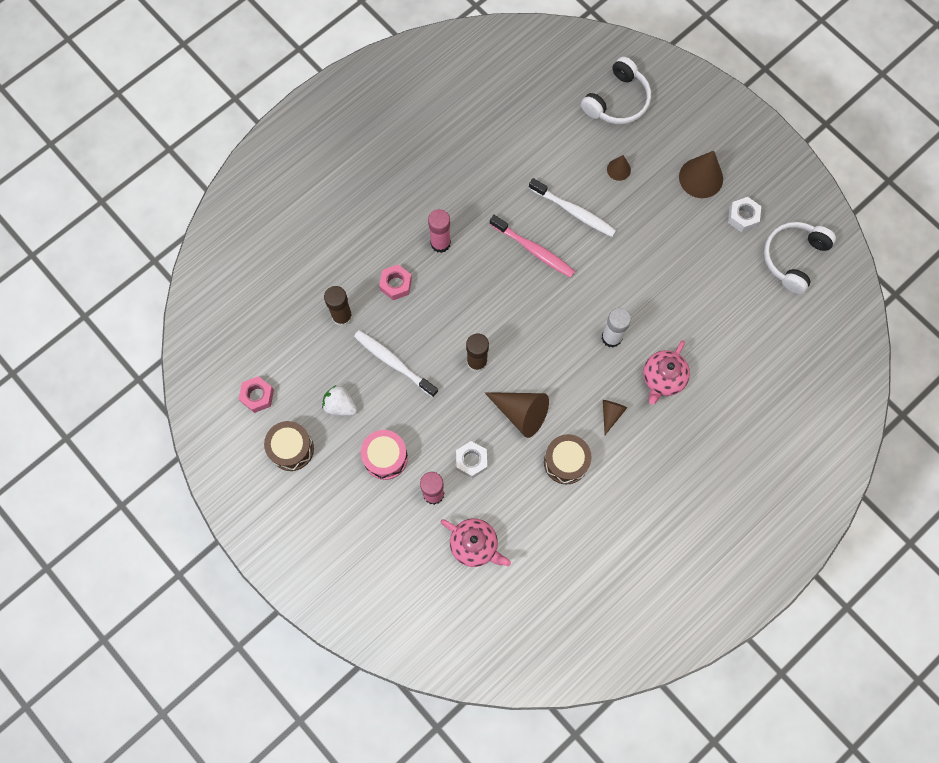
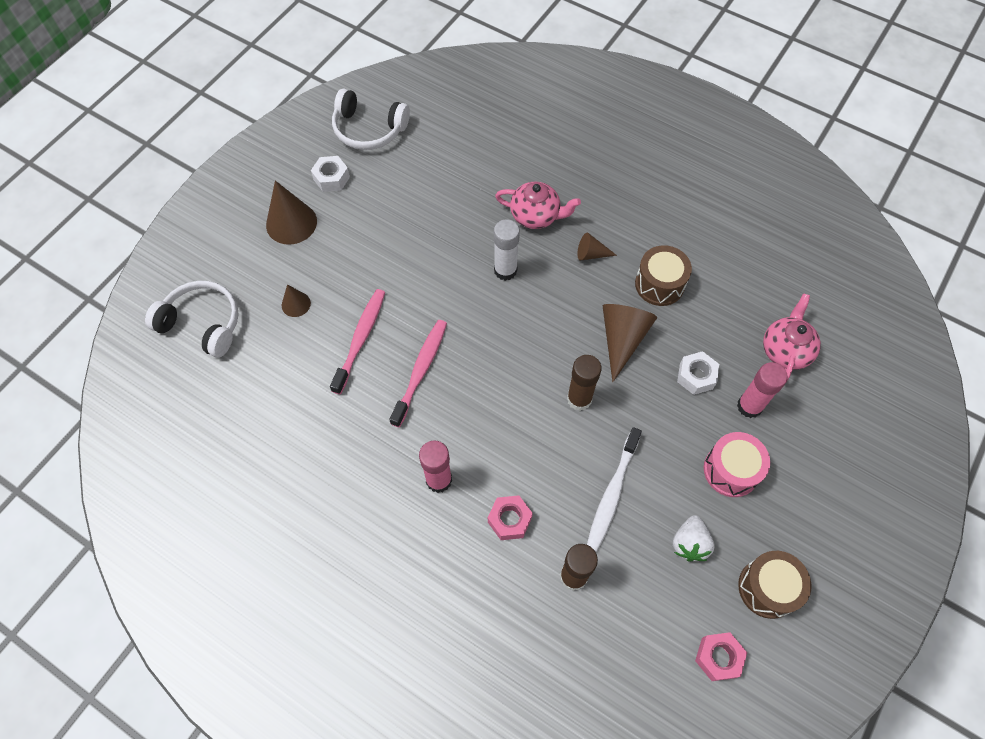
camera: 105 degrees left, 10 degrees down
white toothbrush [529,178,616,237] -> pink toothbrush [330,289,385,395]

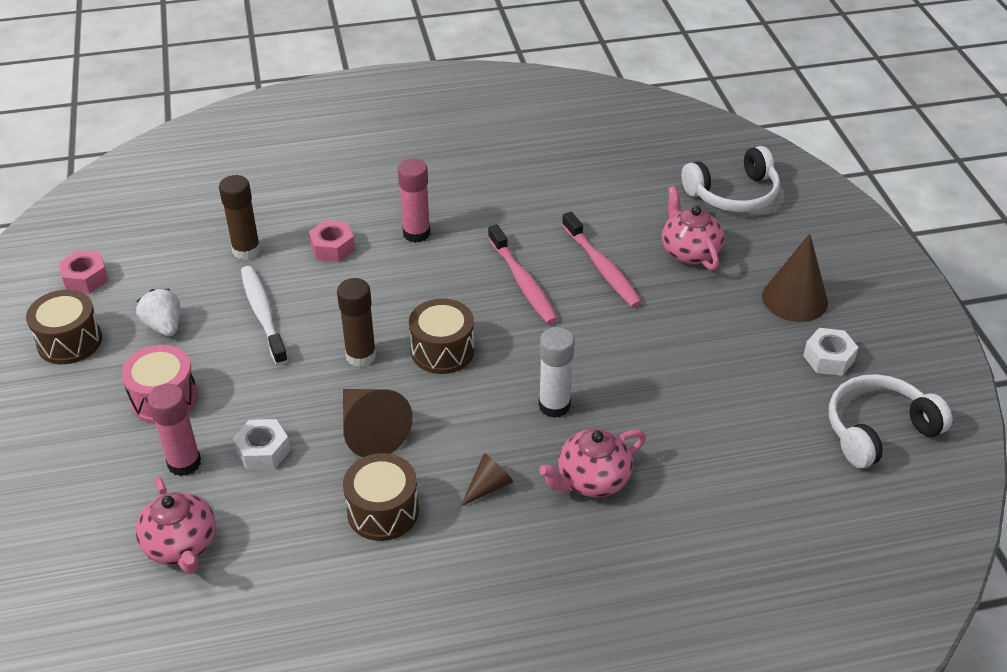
camera: 135 degrees right, 20 degrees down
brown cone [282,284,311,317] -> pink teapot [662,186,724,270]
none -> brown drum [409,298,475,374]

